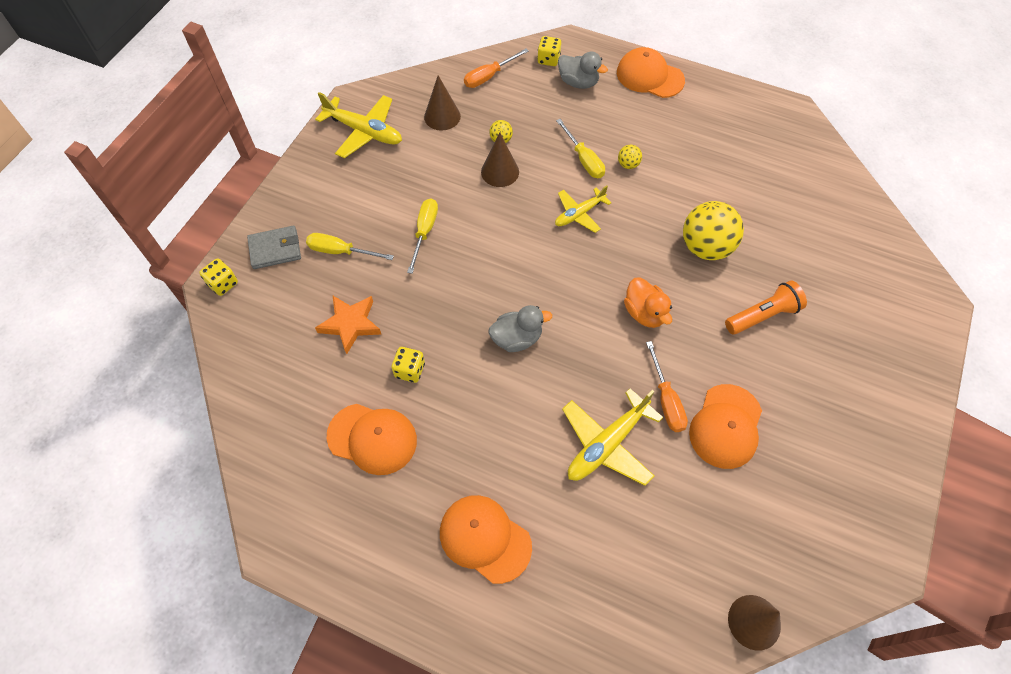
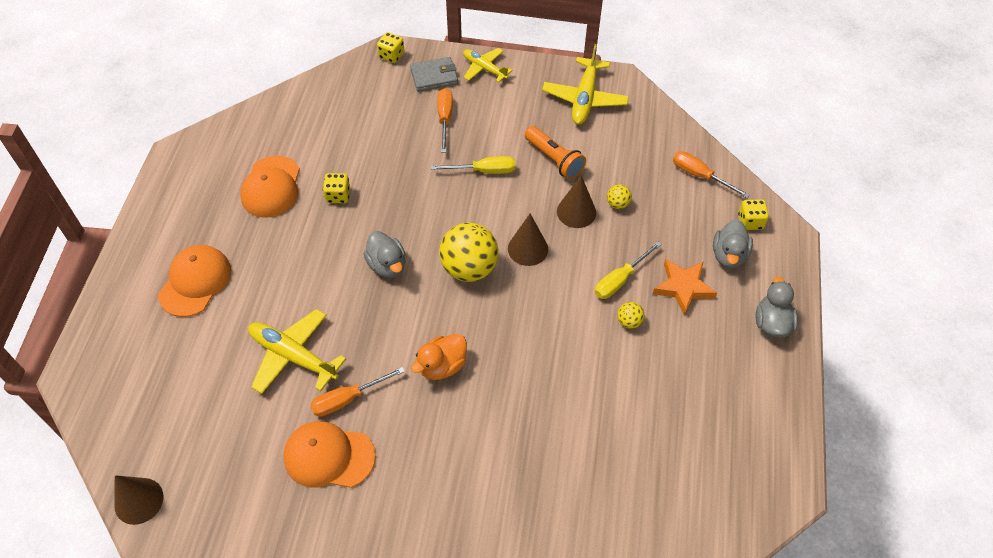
camera: 75 degrees right, 5 degrees down
grey wallet [247,226,301,269] -> grey wallet turned 75 degrees counterclockwise [410,57,458,91]
yellow screwdriver [306,233,394,260] -> orange screwdriver [437,88,453,153]
orange star [315,295,381,354] -> orange star moved to [653,259,717,316]
brown cone [424,75,461,131] -> brown cone moved to [508,214,548,266]
yellow plane [555,186,611,233] -> yellow plane moved to [463,48,513,82]
orange cap [617,47,685,98] -> grey duck [756,277,798,337]
yellow ball [683,201,744,260] -> yellow ball moved to [439,223,498,282]
orange flashlight [725,280,807,334] -> orange flashlight moved to [525,126,586,180]

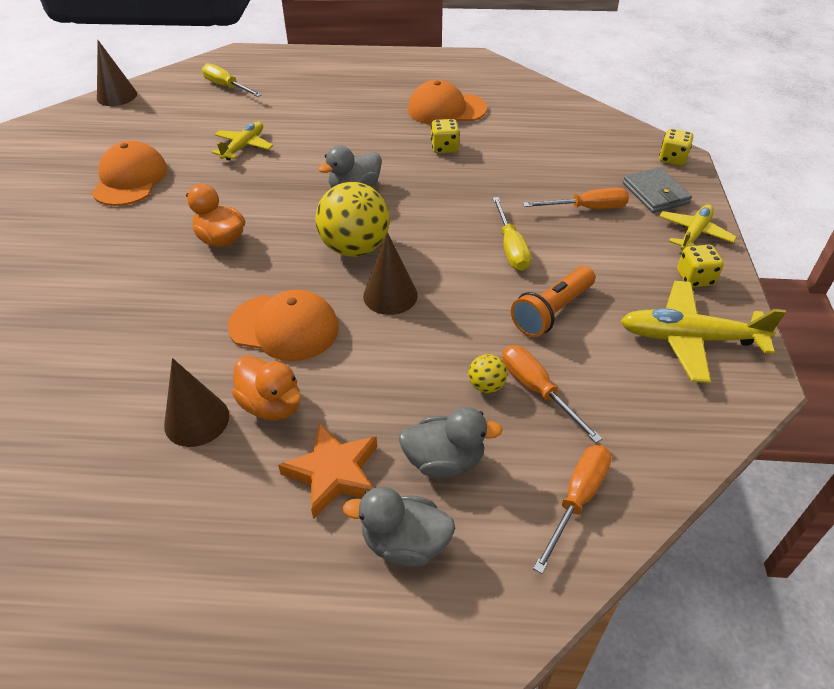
camera: 85 degrees right, 10 degrees down
orange cap [158,245,231,317] -> orange cap moved to [228,290,339,361]
yellow plane [248,309,346,394] -> yellow plane [212,122,273,160], size x0.64
orange screwdriver [310,367,405,417] -> orange screwdriver moved to [502,345,603,443]
brown cone [557,175,596,228] -> brown cone moved to [164,358,229,447]
yellow screwdriver [595,241,661,299] -> yellow screwdriver moved to [202,63,262,97]
yellow ball [617,302,644,329] -> orange duck [232,356,301,421]
yellow dice [738,200,769,230] -> yellow dice moved to [677,245,724,287]
grey duck [756,277,798,337] -> grey duck moved to [399,407,503,478]

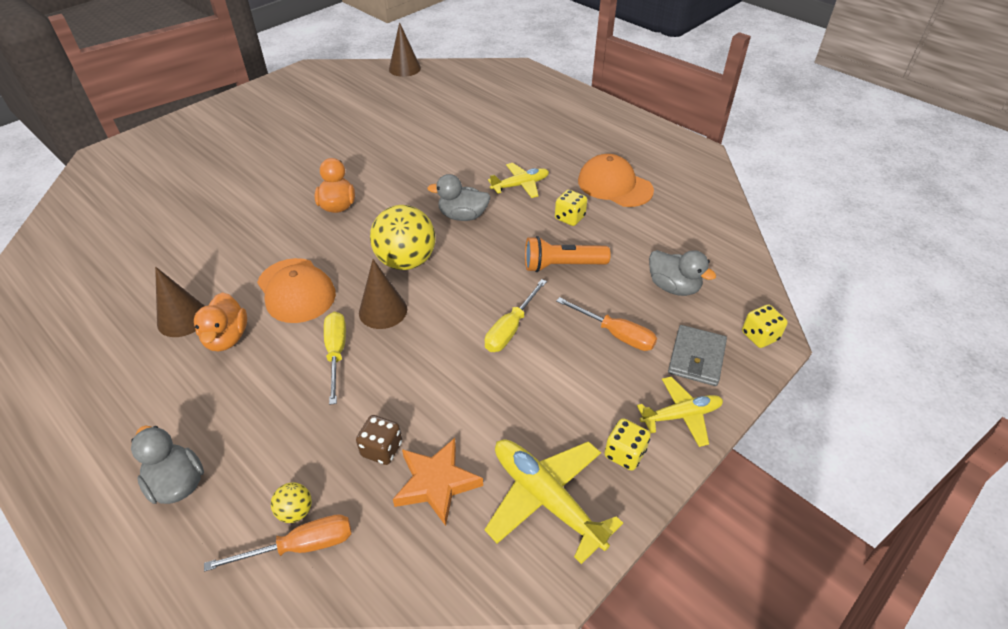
camera: 40 degrees right, 0 degrees up
orange cap [92,141,167,206] -> none
yellow screwdriver [202,63,262,97] -> yellow screwdriver moved to [324,312,346,405]
yellow plane [212,122,273,160] -> yellow plane moved to [488,163,549,198]
orange star [278,423,377,519] -> orange star moved to [393,438,483,526]
grey duck [399,407,503,478] -> grey duck moved to [649,250,716,296]
yellow ball [468,354,507,393] -> yellow ball moved to [271,482,312,523]
orange screwdriver [502,345,603,443] -> brown dice [356,415,402,465]
orange flashlight [511,266,595,337] -> orange flashlight moved to [525,236,611,272]

